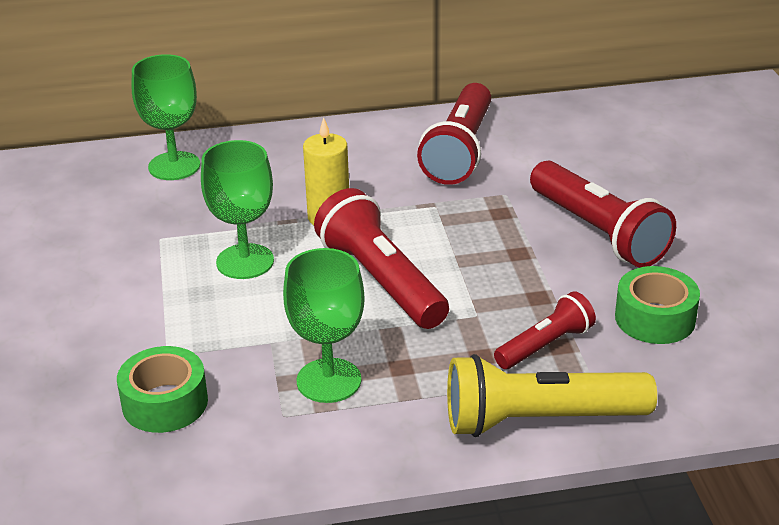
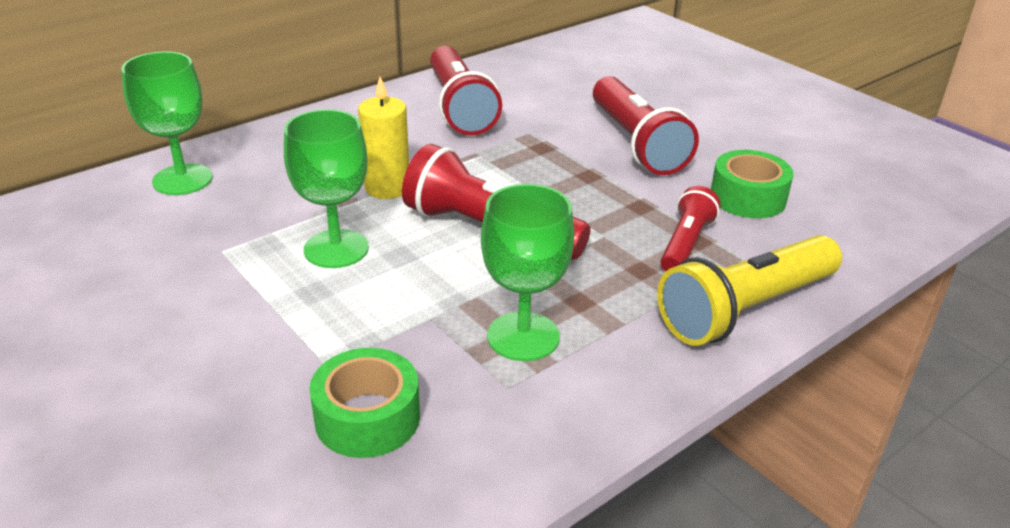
camera: 30 degrees left, 0 degrees up
red flashlight [530,161,676,268] -> red flashlight turned 45 degrees clockwise [593,76,699,175]

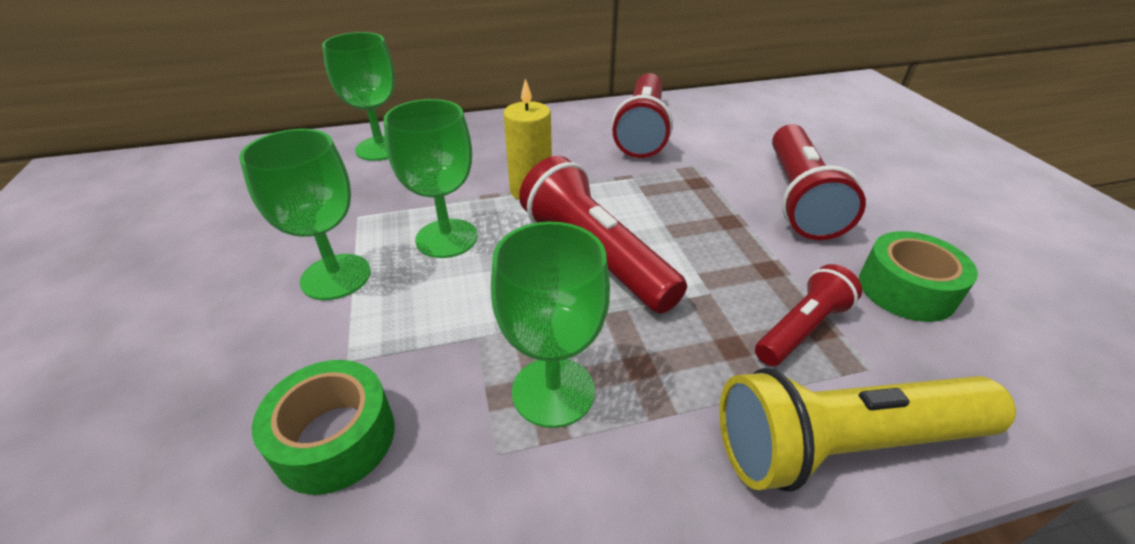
camera: 25 degrees right, 5 degrees up
none -> green goblet [239,129,371,300]

